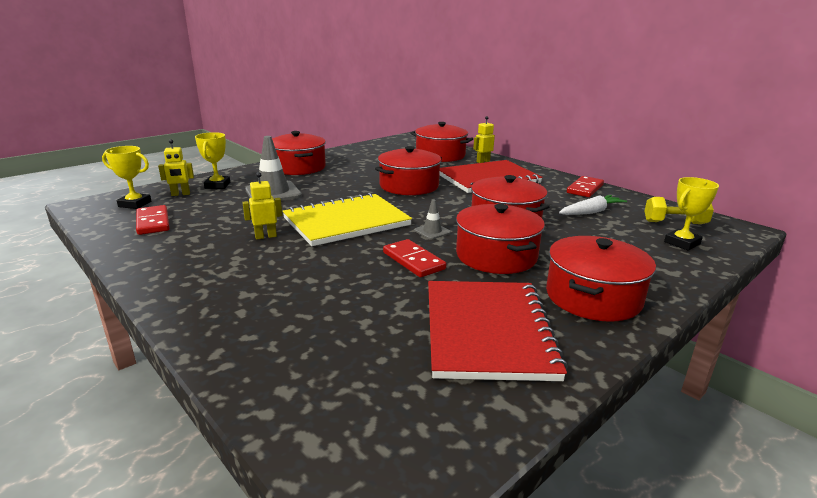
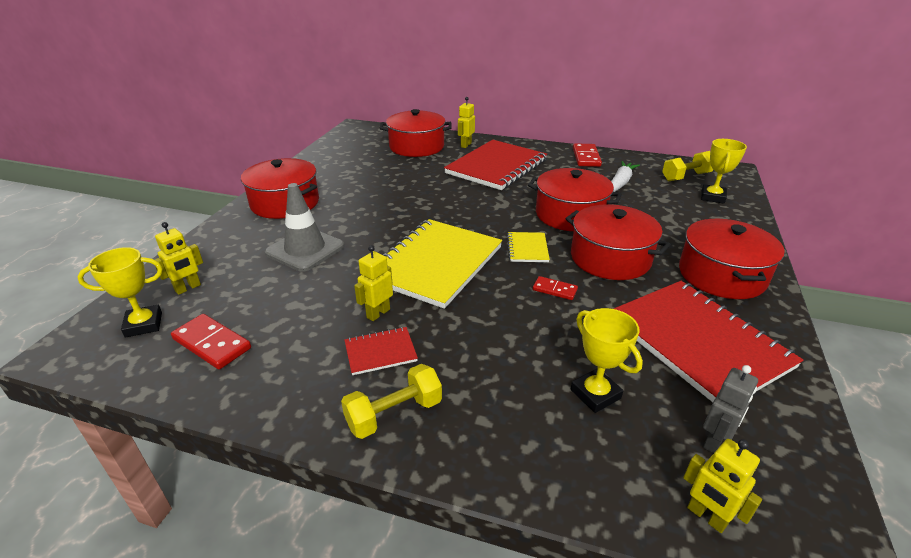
camera: 30 degrees left, 10 degrees up
yellow trophy [195,132,230,189] -> yellow trophy moved to [571,308,643,413]
red pot [375,146,442,195] -> none
red domino [383,239,446,277] -> red domino [533,276,578,300], size x0.60
grey traffic cone [414,199,451,240] -> yellow notebook [507,232,550,262]
none -> yellow dumbbell [341,364,442,439]
none -> red notebook [344,327,418,375]
none -> yellow robot [683,439,762,533]
none -> grey robot [703,365,758,453]

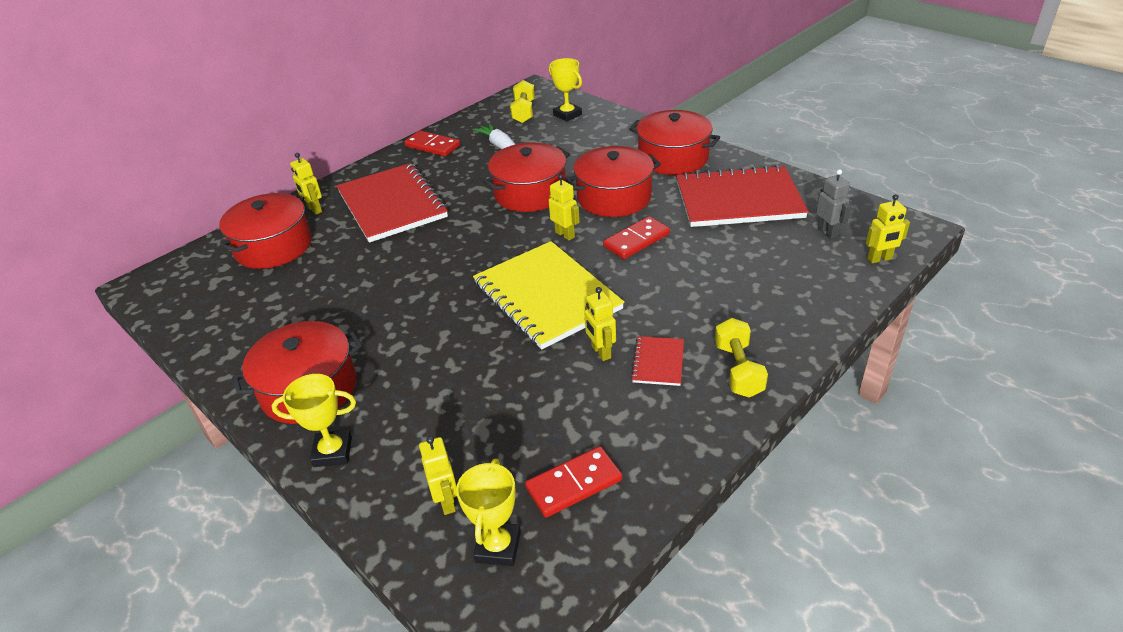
camera: 60 degrees left, 5 degrees up
grey traffic cone [265,183,344,272] -> none
yellow notebook [507,232,550,262] -> yellow robot [549,174,580,240]
red domino [533,276,578,300] -> red domino [603,216,670,259], size x1.66
yellow trophy [571,308,643,413] -> yellow trophy moved to [272,374,356,467]

